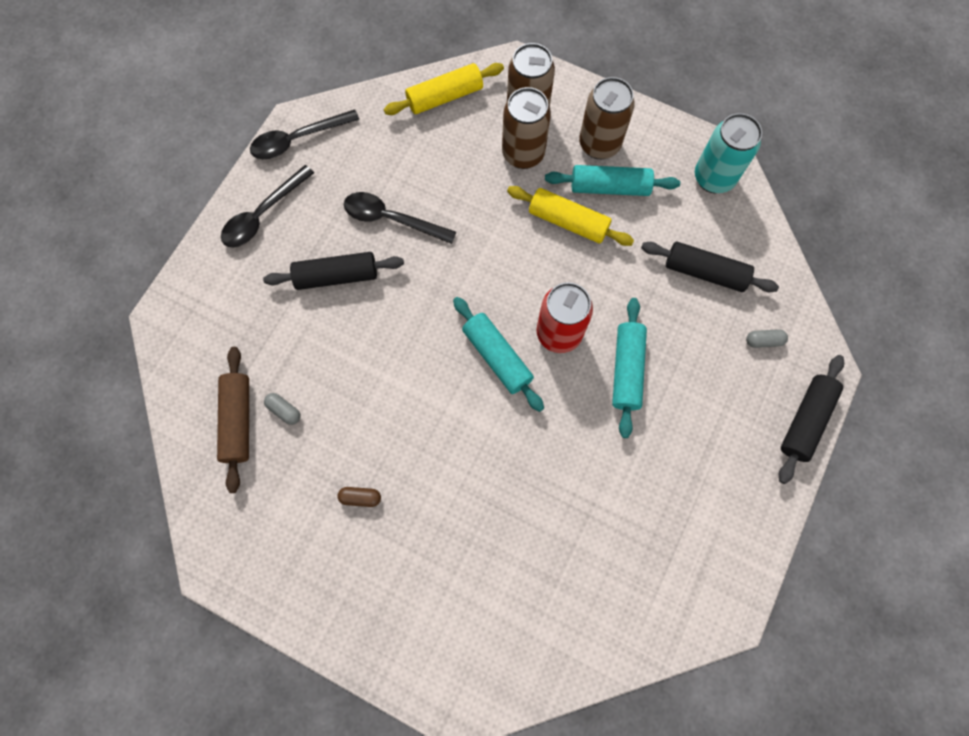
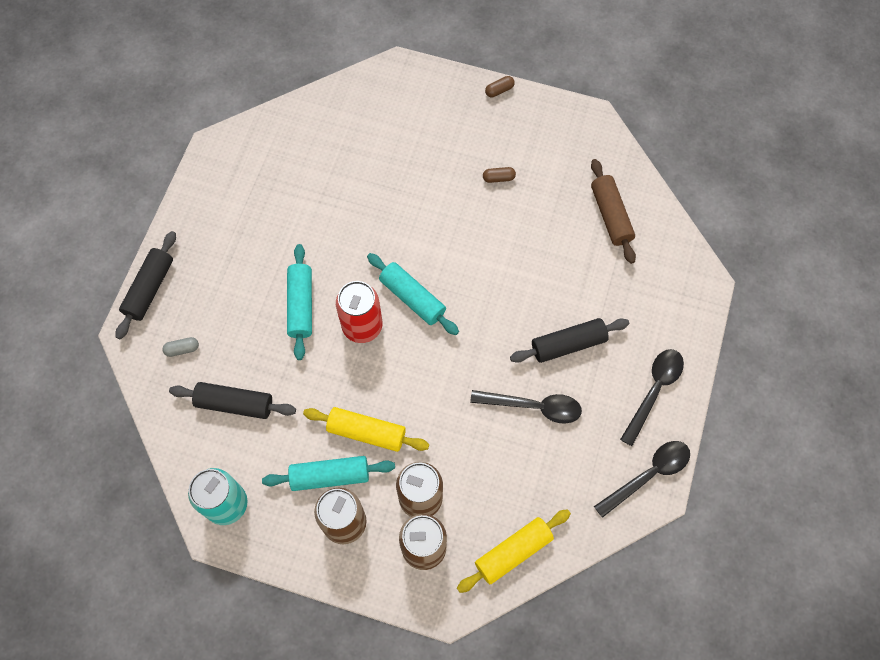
camera: 170 degrees right, 5 degrees down
grey capsule [264,393,301,425] -> none
none -> brown capsule [485,76,515,97]

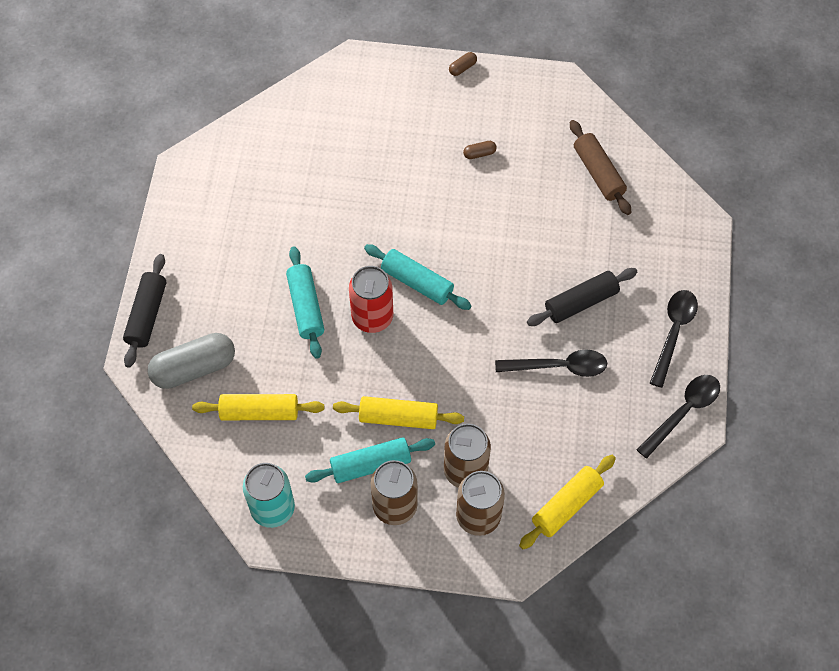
camera: 10 degrees left, 5 degrees down
grey capsule [162,337,199,357] -> grey capsule [147,333,235,389], size x2.41
black rolling pin [169,382,296,419] -> yellow rolling pin [192,394,324,420]

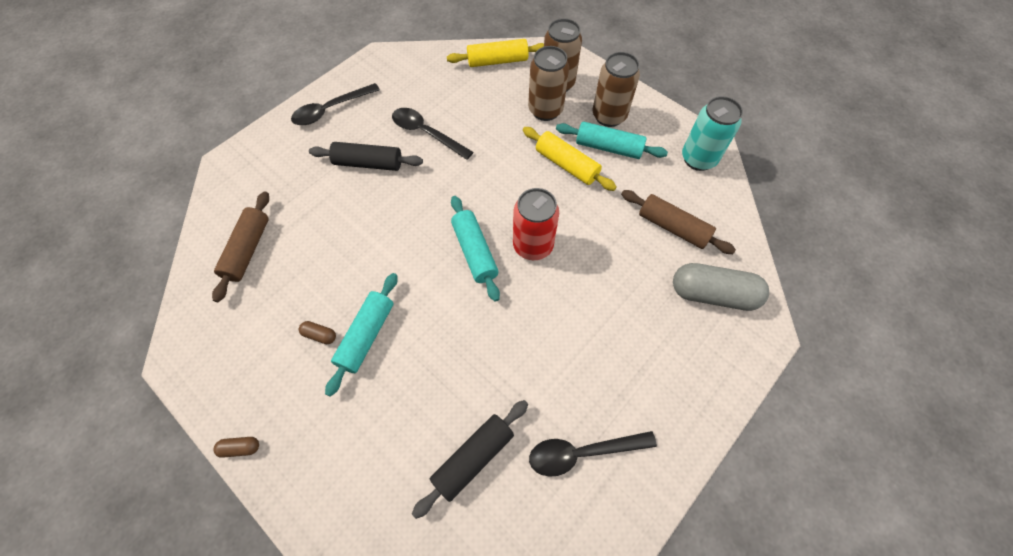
camera: 145 degrees left, 0 degrees up
black rolling pin [123,254,166,368] -> black rolling pin moved to [412,400,528,519]
yellow rolling pin [192,394,324,420] -> brown rolling pin [621,190,736,254]
turquoise rolling pin [286,246,324,359] -> turquoise rolling pin moved to [325,273,398,397]
black spoon [636,375,720,459] -> black spoon moved to [529,431,657,477]

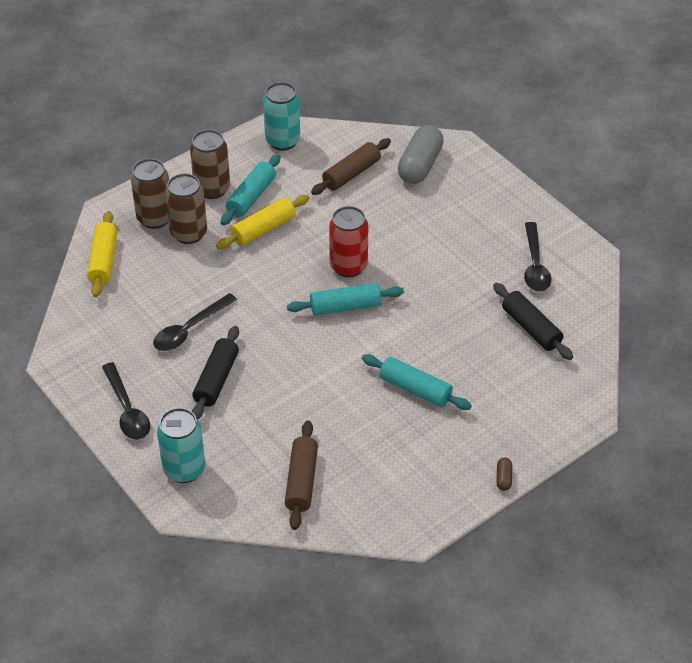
camera: 80 degrees left, 15 degrees down
brown rolling pin [212,191,269,302] -> brown rolling pin turned 75 degrees clockwise [285,421,318,530]
brown capsule [299,321,336,344] -> none
none -> turquoise can [157,408,205,483]

